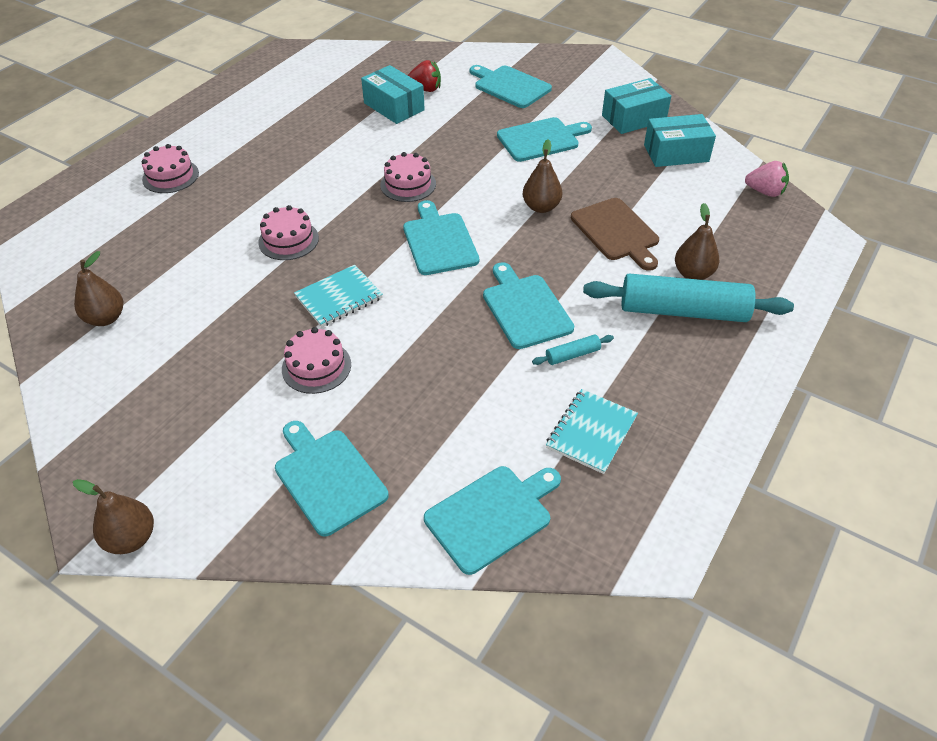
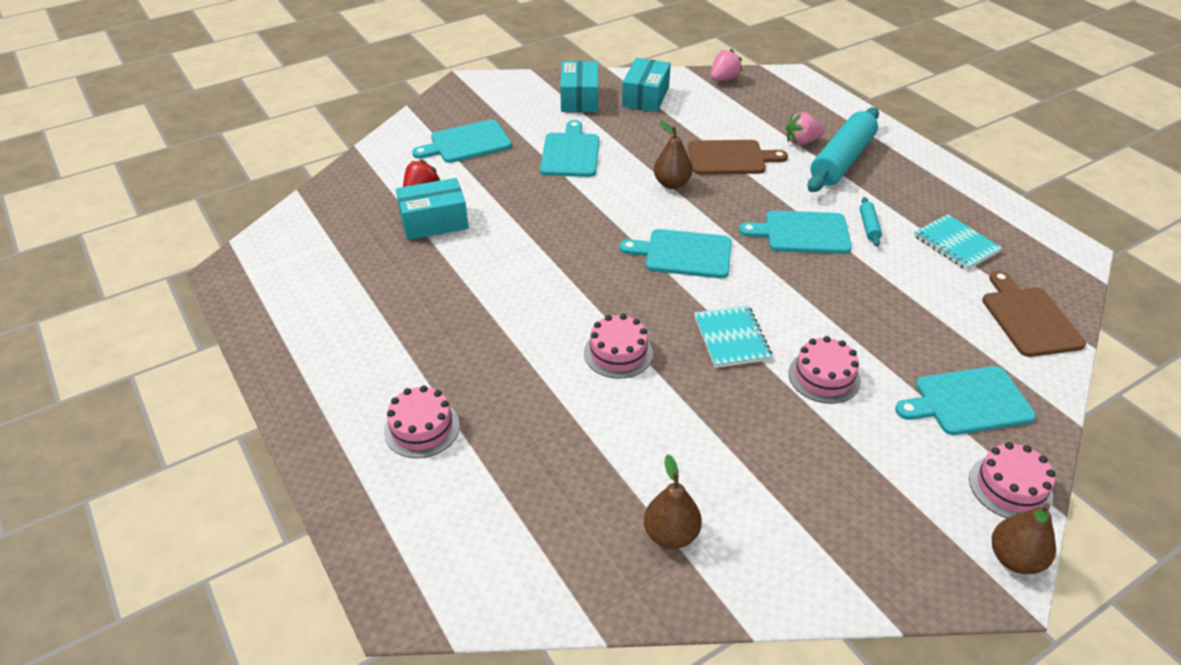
camera: 65 degrees left, 5 degrees down
pink cake [380,152,436,202] -> pink cake moved to [969,442,1055,518]
turquoise cutting board [424,466,561,575] -> brown cutting board [982,271,1086,357]
brown pear [675,203,720,280] -> pink strawberry [786,112,824,145]

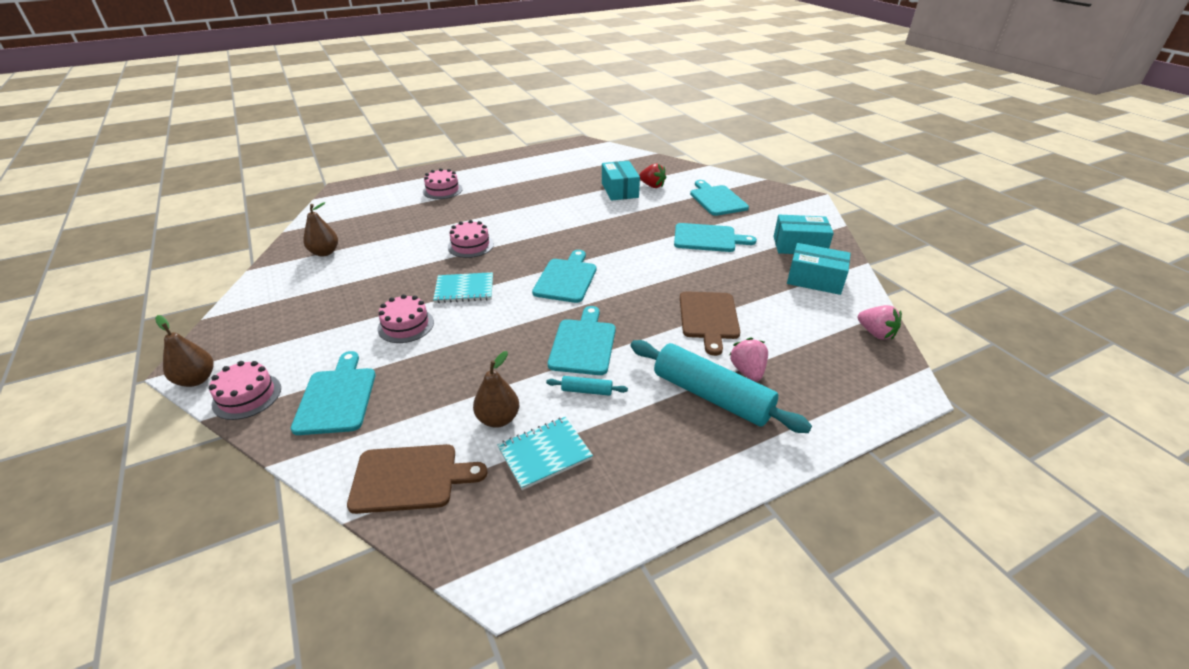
camera: 95 degrees right, 5 degrees down
brown pear [654,121,692,189] -> brown pear moved to [473,351,519,428]

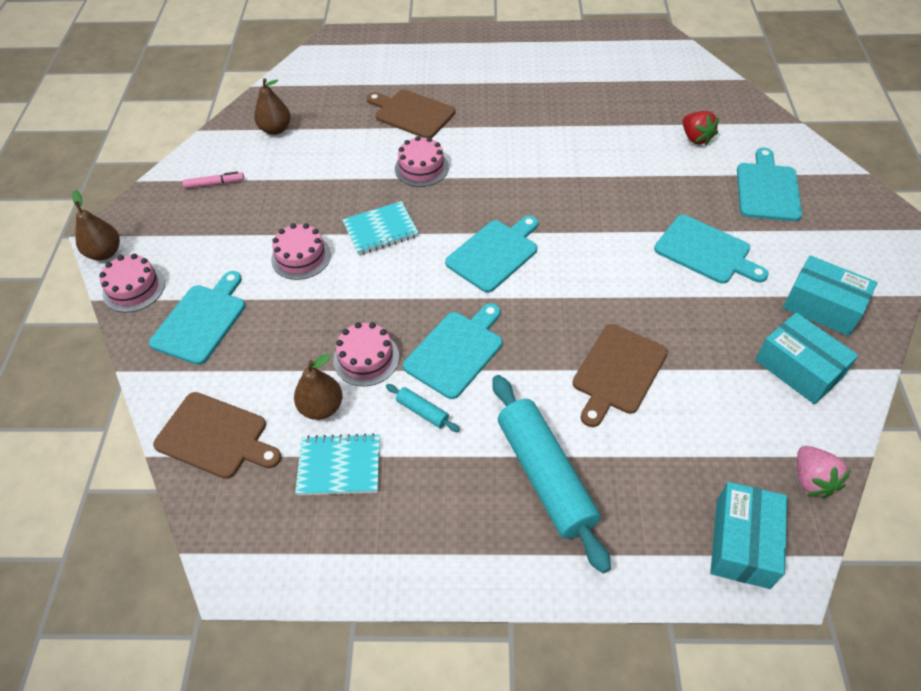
camera: 30 degrees right, 15 degrees up
pink cake [423,168,463,199] -> pink cake moved to [333,322,399,386]
turquoise notebook [433,272,493,303] -> turquoise notebook turned 45 degrees counterclockwise [342,201,419,255]
turquoise box [602,161,640,201] -> turquoise box moved to [710,482,787,589]
pink strawberry [730,337,768,382] -> none
none -> pink marker [182,171,244,189]
none -> brown cutting board [367,90,455,138]

